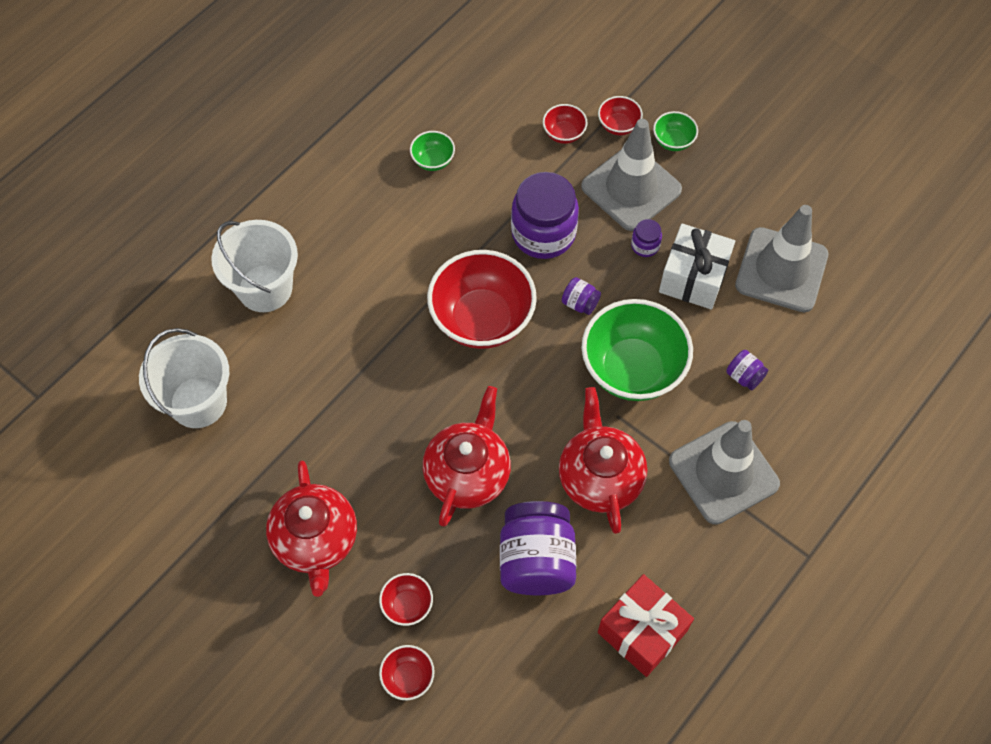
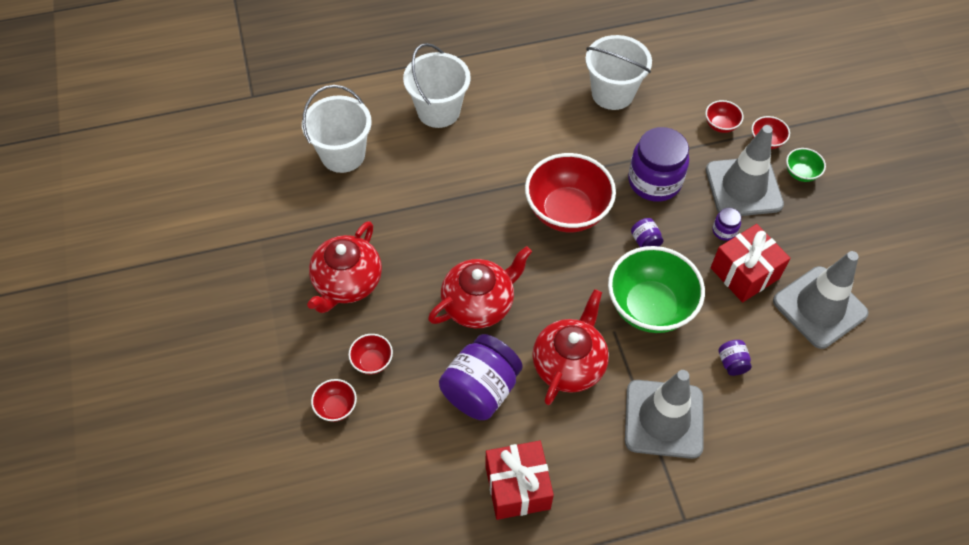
camera: 35 degrees right, 5 degrees down
green bowl [410,131,455,171] -> white bucket [585,35,652,110]
white gift [659,223,735,310] -> red gift [711,224,791,303]

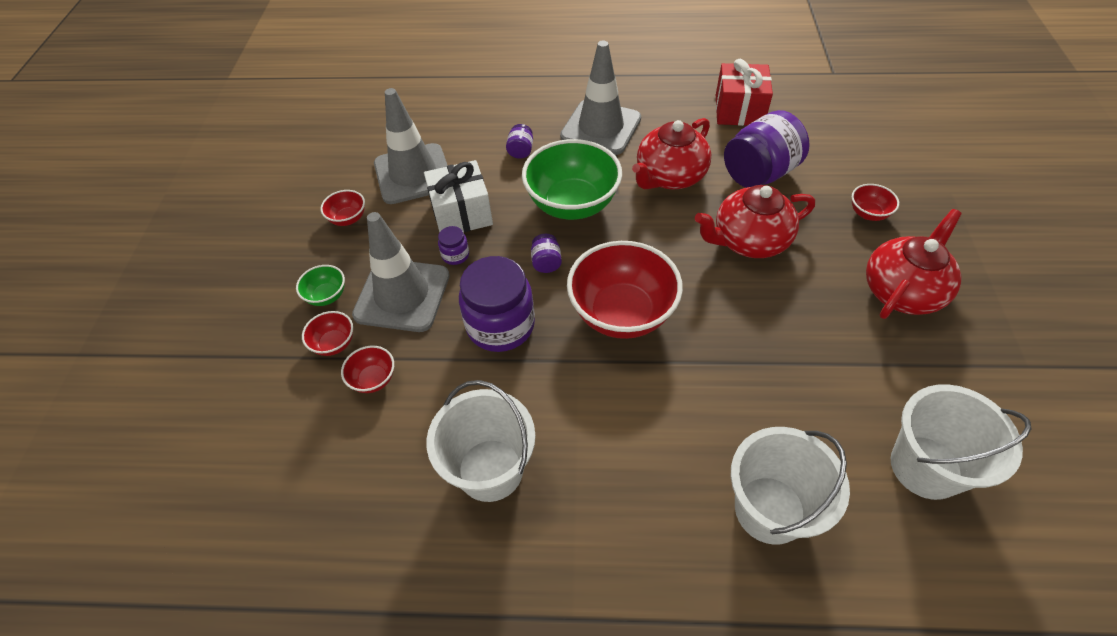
camera: 160 degrees left, 5 degrees down
red bowl [311,379,357,422] -> red bowl moved to [321,190,365,226]
red gift [711,224,791,303] -> white gift [424,160,493,232]

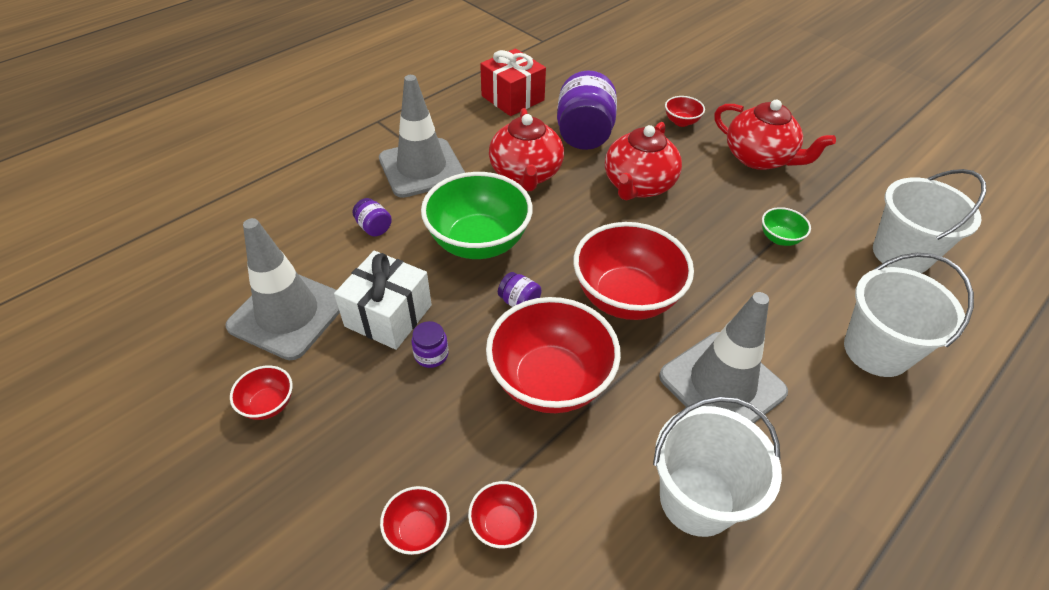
camera: 50 degrees left, 5 degrees down
green bowl [296,265,345,306] -> green bowl moved to [762,207,811,246]
grey traffic cone [352,212,450,332] -> grey traffic cone moved to [659,292,788,423]
purple jar [459,256,535,352] -> red bowl [486,297,621,413]
red teapot [866,209,962,319] -> red teapot turned 135 degrees clockwise [714,100,836,170]

